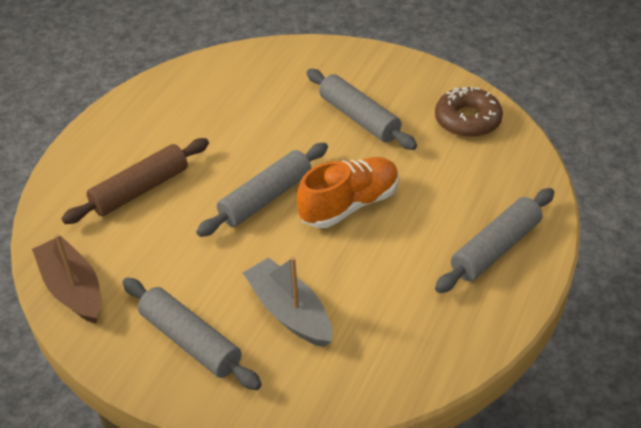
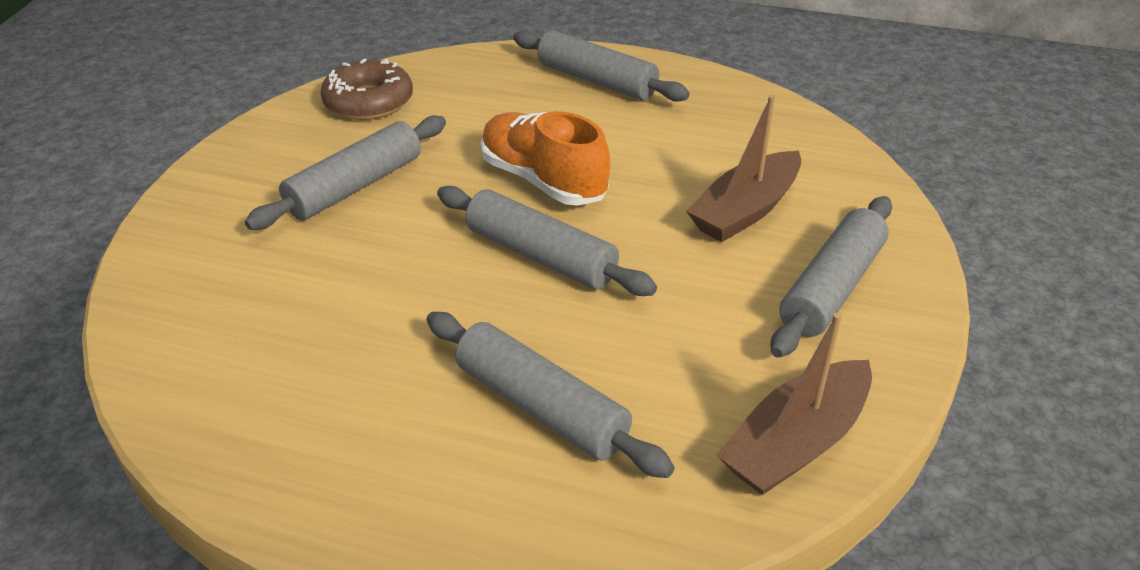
camera: 100 degrees left, 5 degrees down
brown rolling pin [61,138,209,224] -> grey rolling pin [427,312,675,478]
grey boat [243,257,332,347] -> brown boat [686,95,801,242]

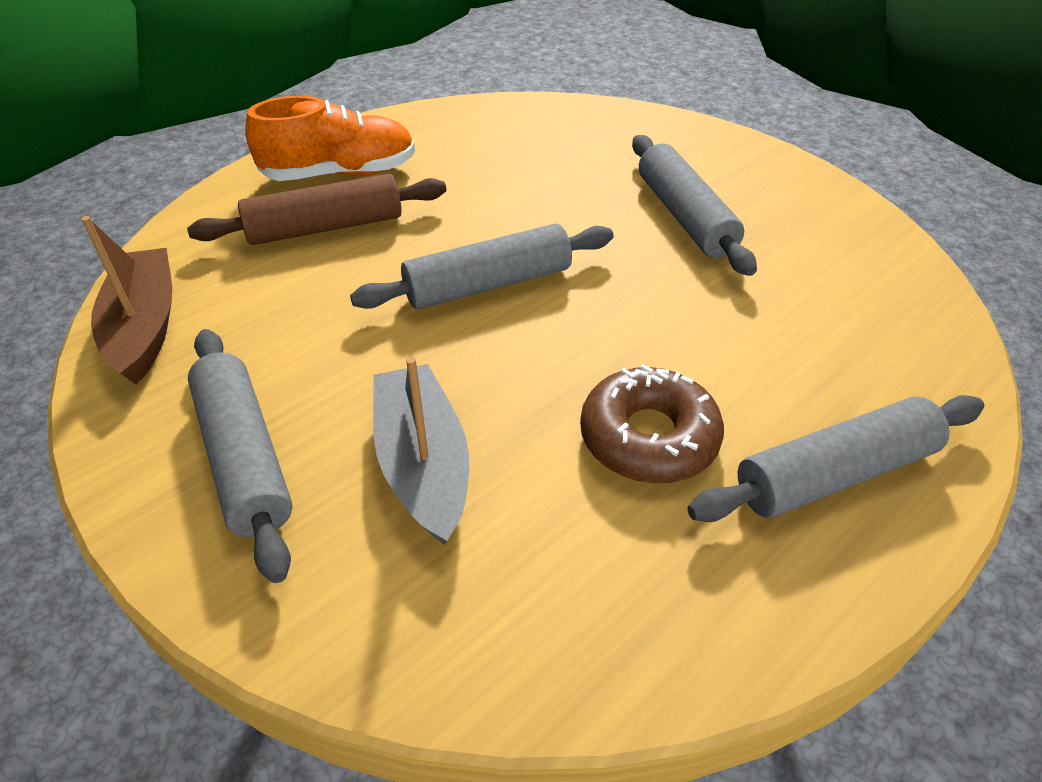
camera: 120 degrees right, 5 degrees up
brown donut [320,58,413,120] -> brown donut moved to [580,364,724,483]
grey rolling pin [427,312,675,478] -> brown rolling pin [187,174,446,245]
orange shoe [481,111,610,206] -> orange shoe moved to [245,96,415,181]
brown boat [686,95,801,242] -> grey boat [373,357,469,545]

